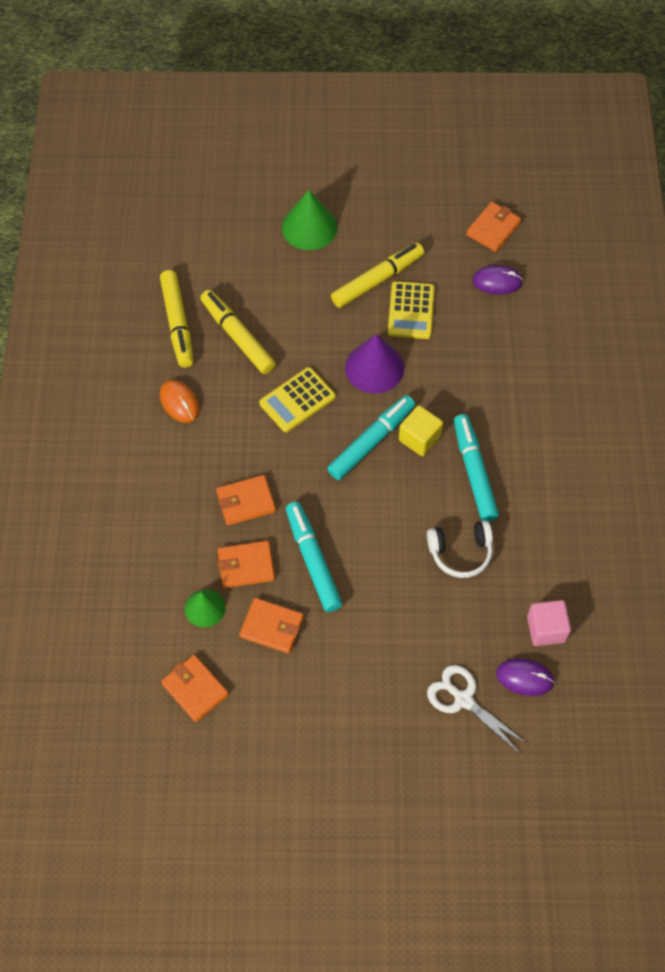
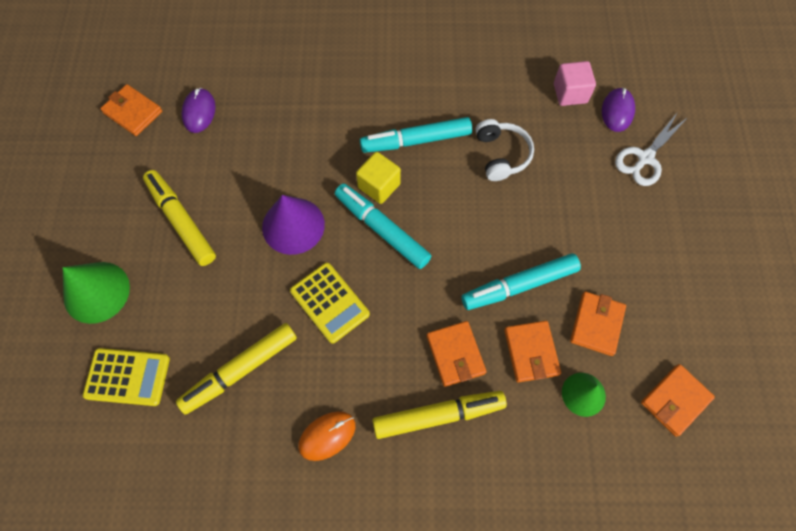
camera: 90 degrees left, 5 degrees up
yellow marker [160,270,193,368] -> yellow marker moved to [372,391,507,439]
yellow calculator [388,281,435,339] -> yellow calculator moved to [83,348,170,406]

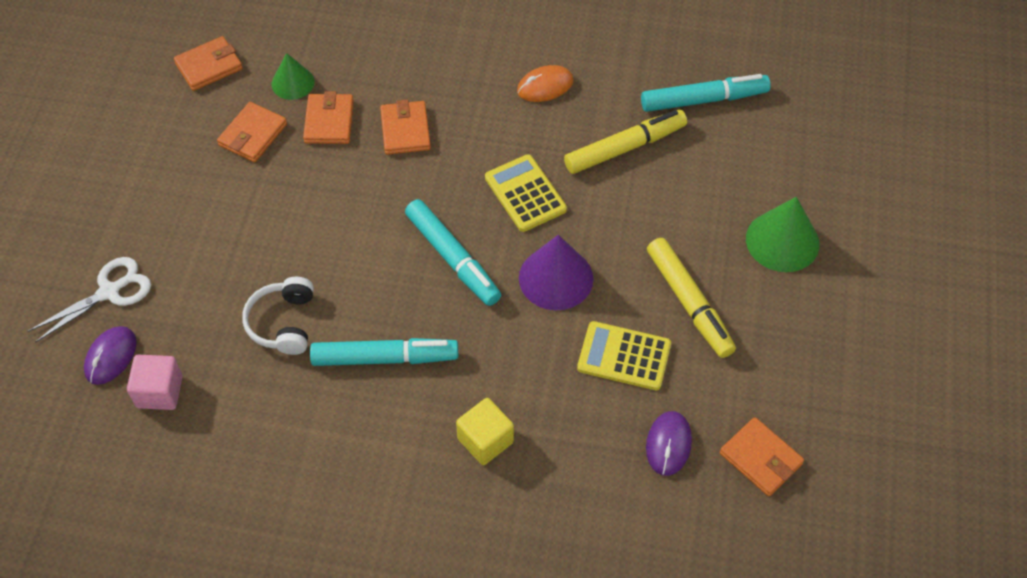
camera: 170 degrees left, 10 degrees down
yellow calculator [83,348,170,406] -> yellow calculator moved to [577,321,671,390]
yellow cube [356,152,401,204] -> yellow cube moved to [456,398,514,465]
yellow marker [372,391,507,439] -> none
turquoise marker [461,253,581,310] -> turquoise marker moved to [641,74,771,112]

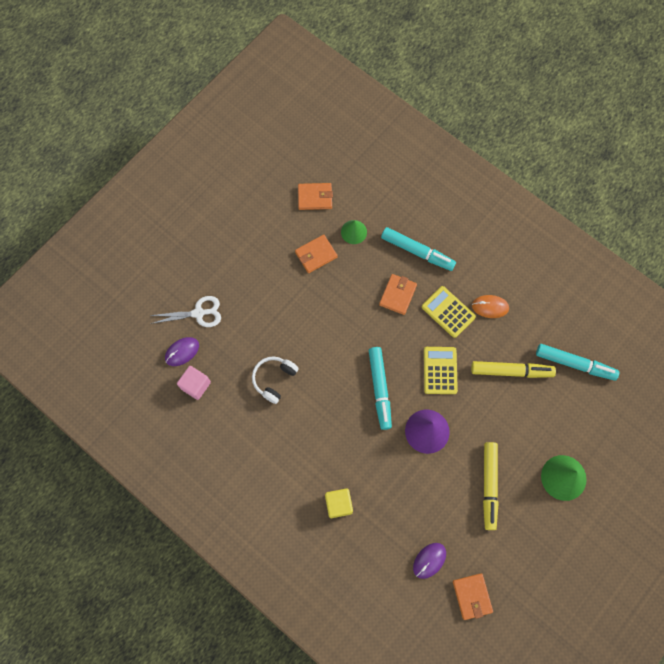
camera: 30 degrees right, 15 degrees up
orange wallet [303,91,354,144] -> none
turquoise marker [310,338,458,366] -> turquoise marker moved to [381,227,456,271]
yellow calculator [577,321,671,390] -> yellow calculator moved to [422,286,476,338]

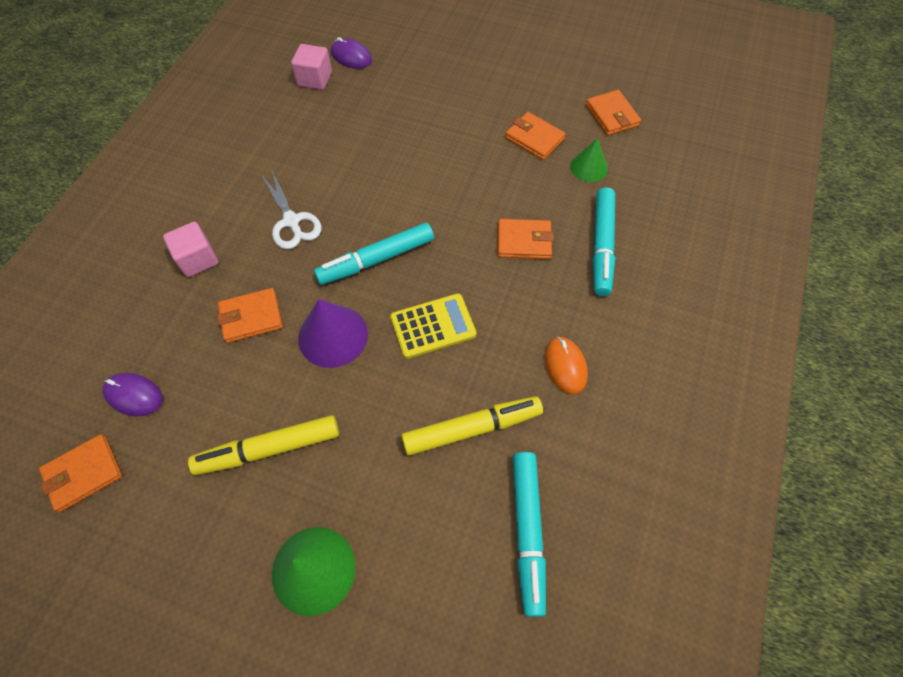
camera: 70 degrees right, 10 degrees down
white scissors [149,296,221,327] -> white scissors moved to [262,171,321,249]
white headphones [252,356,299,404] -> none
yellow cube [325,488,353,518] -> pink cube [163,222,218,277]
yellow calculator [422,286,476,338] -> none
yellow marker [471,361,556,378] -> yellow marker turned 90 degrees counterclockwise [401,396,543,456]
none -> orange wallet [217,288,283,343]

